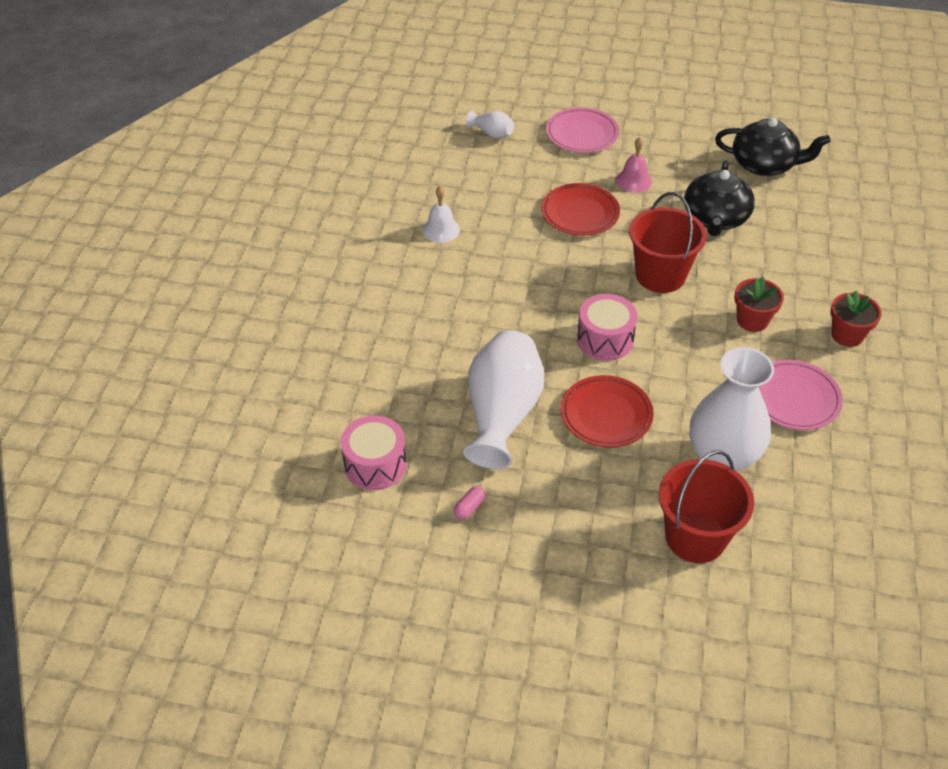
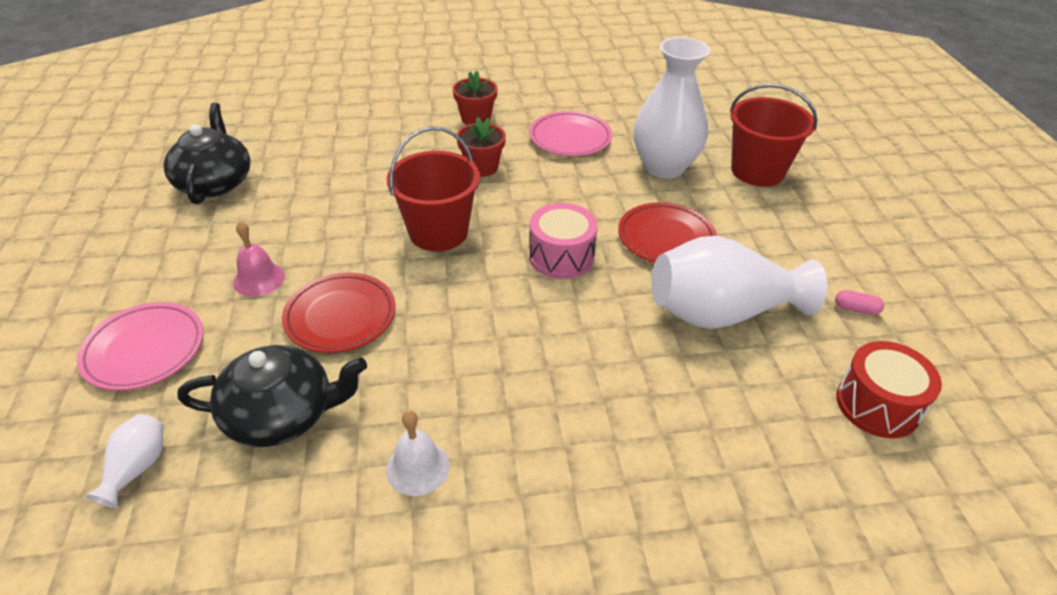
camera: 110 degrees left, 5 degrees down
pink drum [341,415,406,490] -> red drum [836,341,942,438]
black teapot [684,160,755,236] -> black teapot moved to [178,345,367,447]

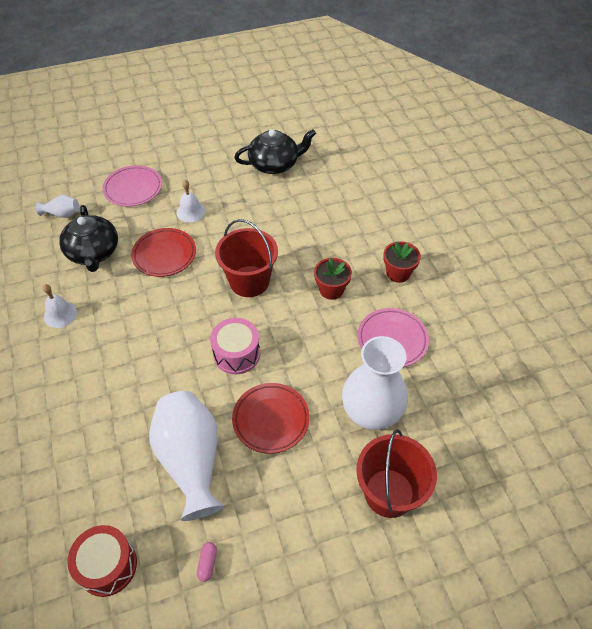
camera: 80 degrees right, 10 degrees up
pink bell [233,221,285,297] -> white bell [177,180,205,223]

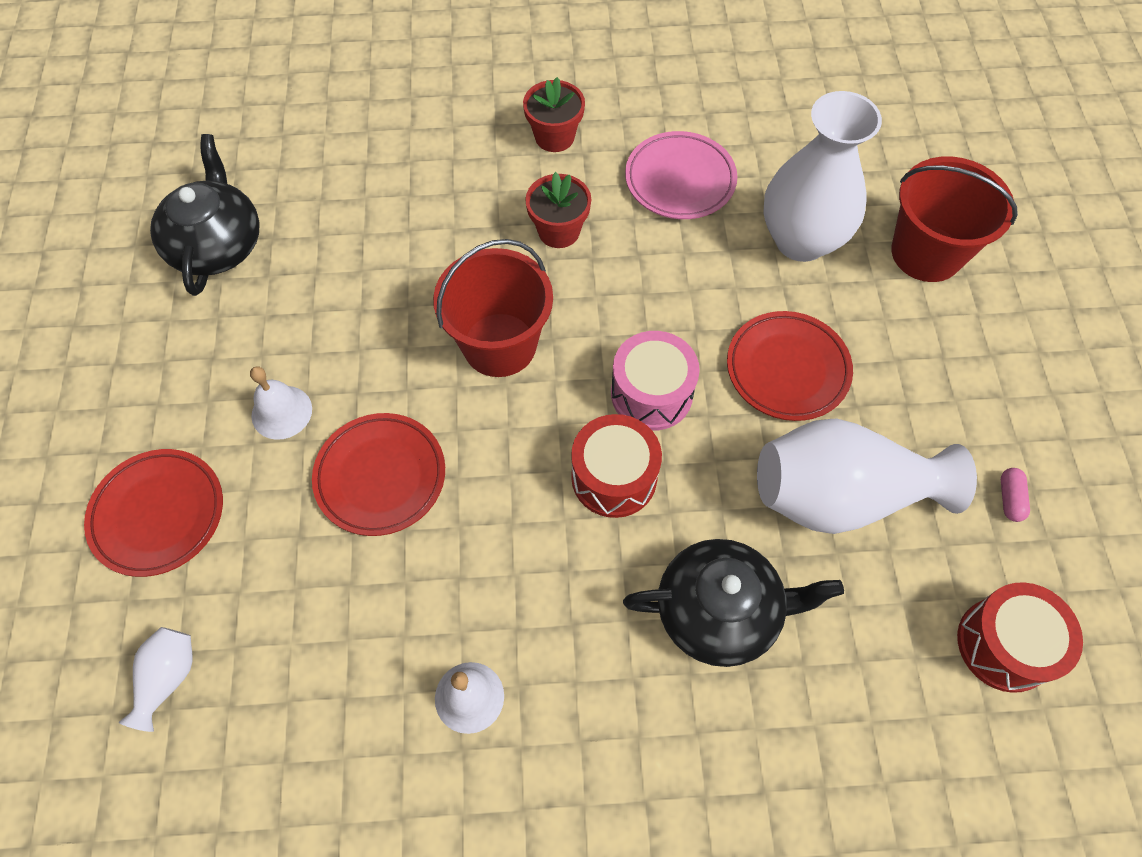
camera: 75 degrees left, 10 degrees up
black teapot [59,205,118,272] -> black teapot moved to [623,539,844,667]
pink plate [102,165,162,207] -> red plate [84,449,223,577]
pink capsule [197,542,217,582] -> pink capsule turned 75 degrees clockwise [1001,468,1030,522]
none -> red drum [571,414,662,518]

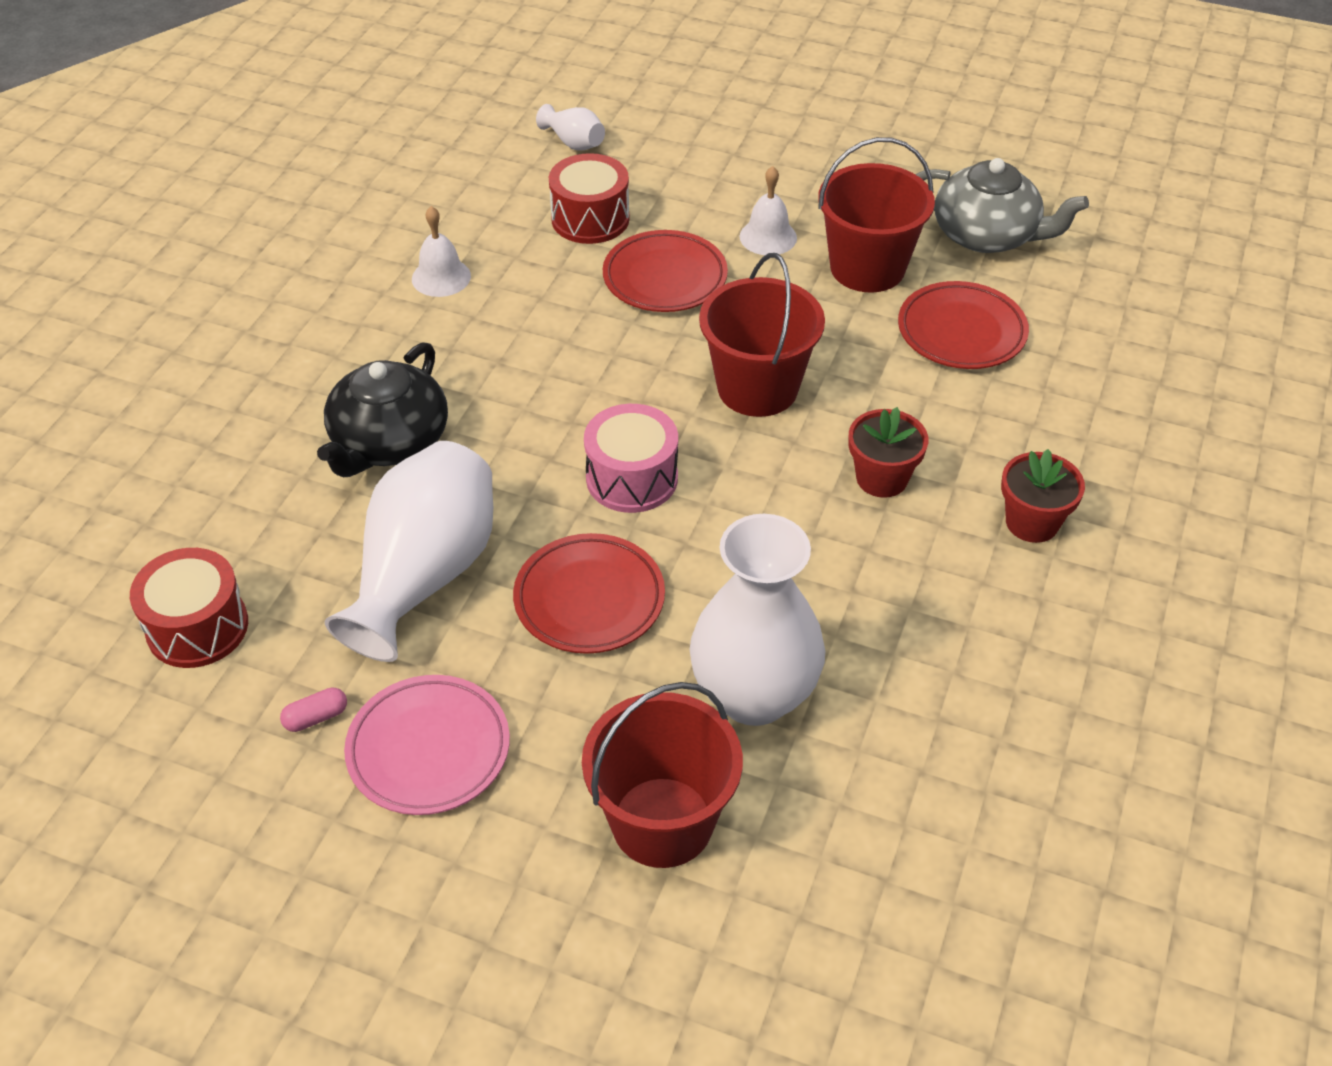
camera: 115 degrees right, 15 degrees down
red plate [84,449,223,577] -> red plate moved to [898,281,1029,369]
black teapot [150,134,260,296] -> grey teapot [915,158,1089,253]
red drum [571,414,662,518] -> red drum moved to [549,153,630,244]
pink plate [625,131,737,219] -> pink plate moved to [344,675,510,815]
pink capsule [1001,468,1030,522] -> pink capsule turned 60 degrees counterclockwise [280,687,347,732]
none -> red bucket [818,137,935,293]

